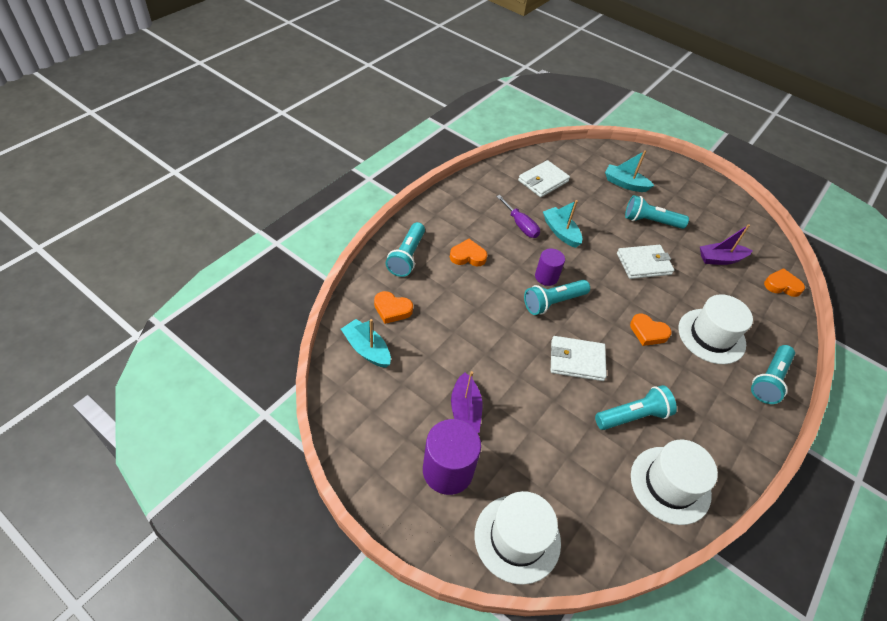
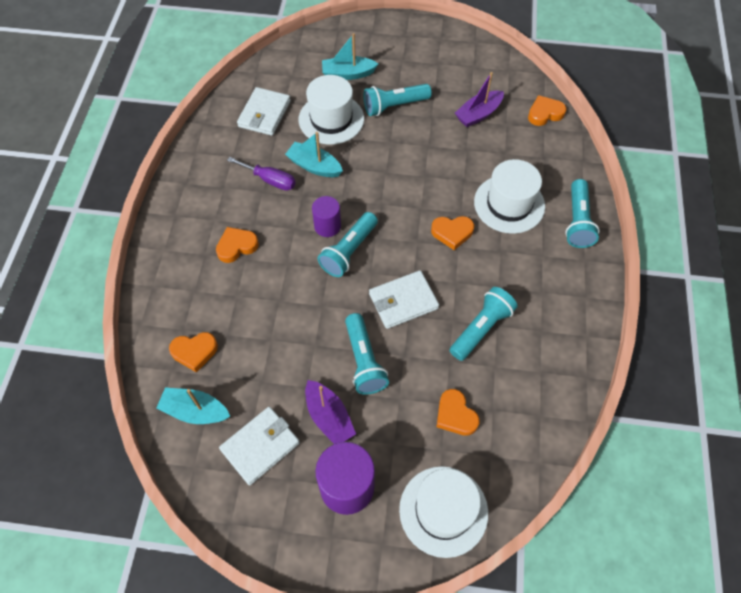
camera: 25 degrees left, 10 degrees up
turquoise flashlight [386,222,425,277] -> turquoise flashlight moved to [345,313,389,395]
white wallet [617,245,674,279] -> white wallet moved to [219,407,300,485]
white hat [631,440,718,525] -> white hat moved to [298,75,364,145]
none -> orange heart [437,389,479,436]

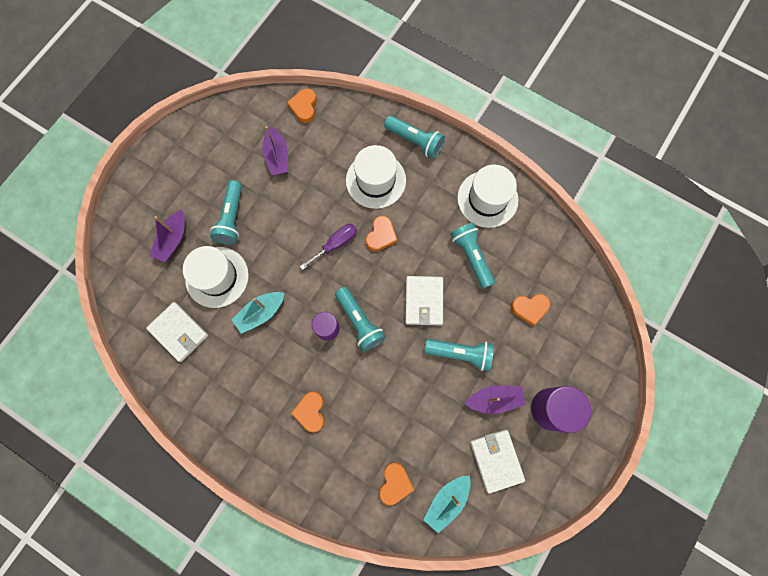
camera: 65 degrees left, 15 degrees up
purple screwdriver [227,157,296,191] -> purple screwdriver moved to [300,224,357,270]
turquoise boat [322,33,378,80] -> purple boat [150,210,185,262]
white hat [399,466,488,558] -> white hat moved to [457,165,519,228]

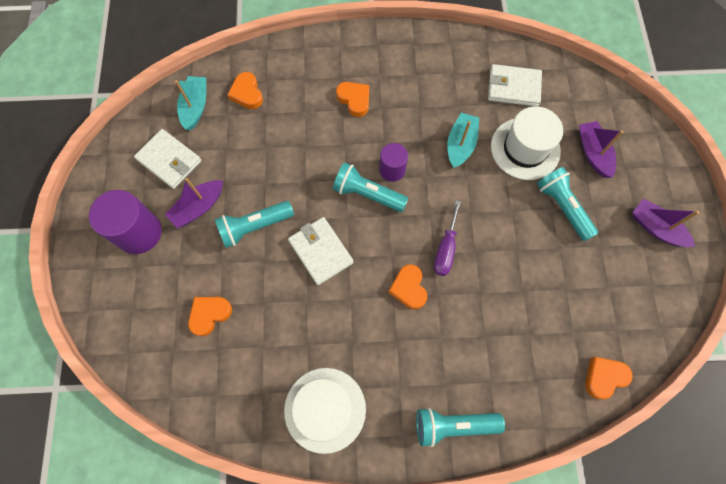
camera: 145 degrees right, 5 degrees down
purple boat [262,126,288,175] -> purple boat moved to [633,198,699,247]
orange heart [287,88,317,123] -> orange heart turned 90 degrees counterclockwise [585,357,633,399]
white hat [346,145,406,209] -> none
turquoise flashlight [450,223,495,289] -> none

